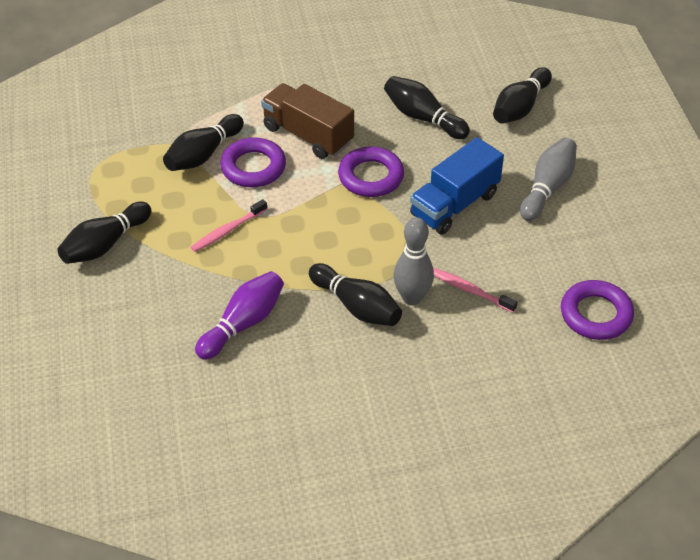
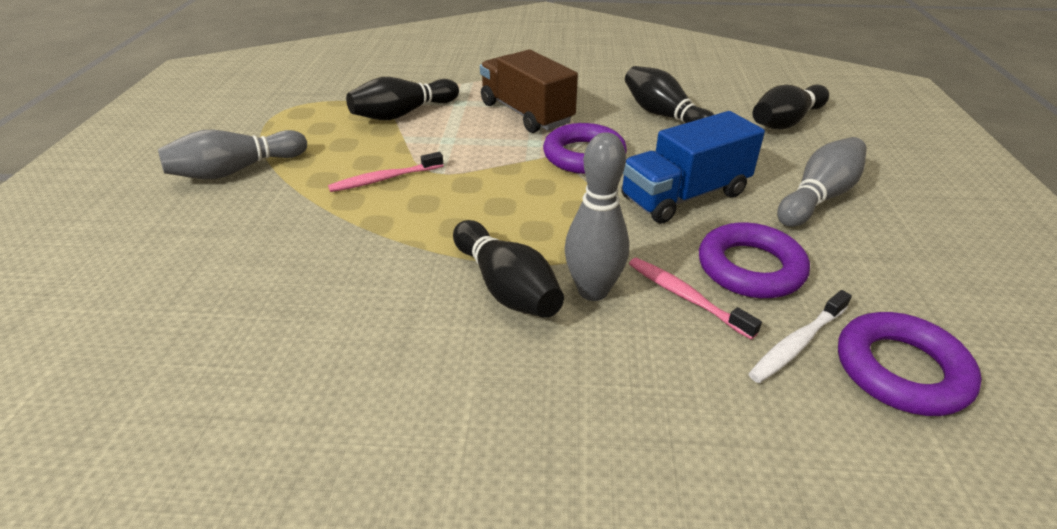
camera: 15 degrees right, 10 degrees down
black bowling pin [57,202,151,264] -> grey bowling pin [158,130,307,179]
purple bowling pin [195,271,284,360] -> none
purple ring [220,137,286,187] -> purple ring moved to [699,222,810,298]
none -> white toothbrush [748,290,852,383]

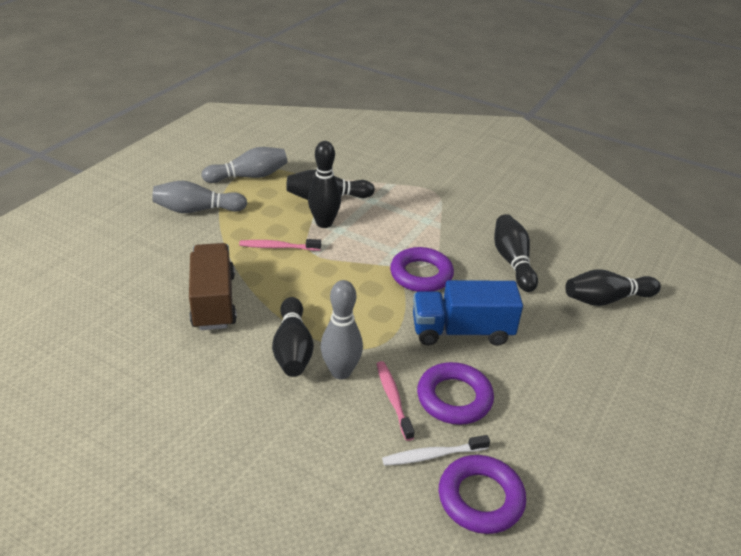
camera: 25 degrees right, 0 degrees up
brown truck [480,49,578,133] -> brown truck moved to [189,243,237,330]
grey bowling pin [777,137,867,227] -> grey bowling pin moved to [202,147,287,183]
none -> black bowling pin [308,141,341,228]

